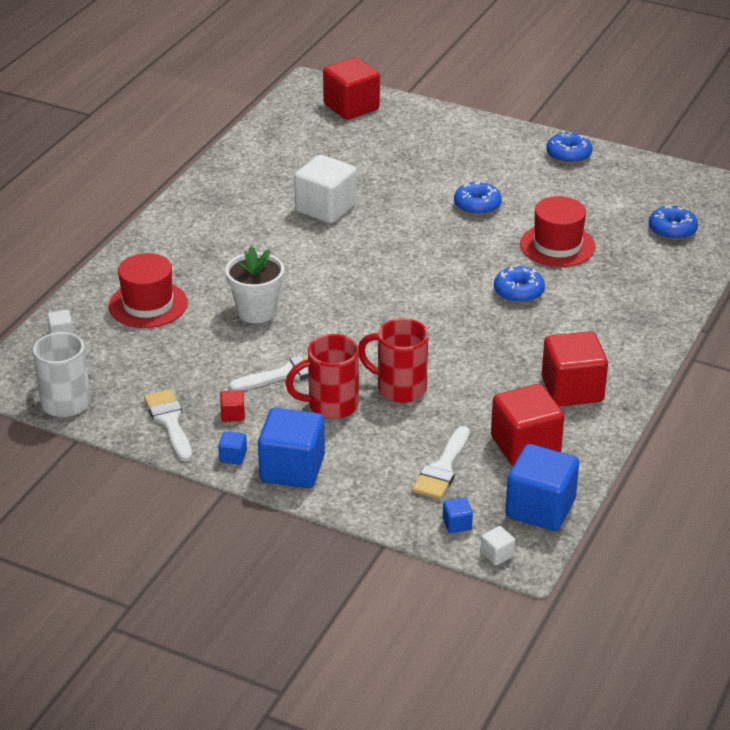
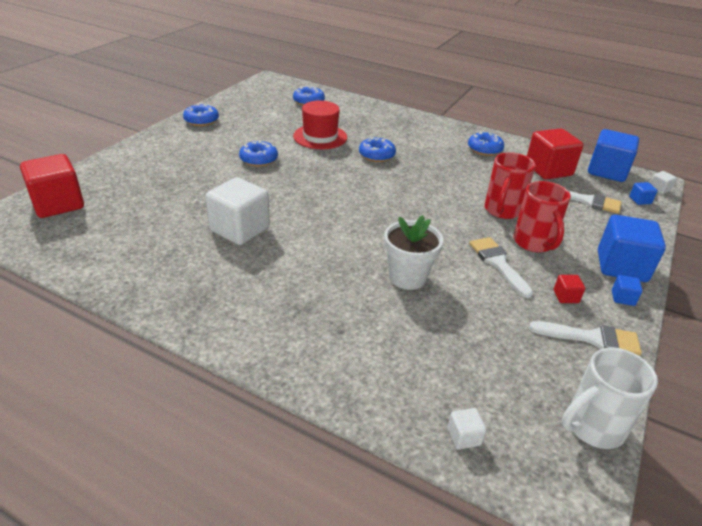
camera: 90 degrees left, 0 degrees up
red hat [109,253,188,328] -> none
white brush [144,389,192,461] -> white brush turned 150 degrees counterclockwise [529,321,642,356]
red cube [542,331,608,406] -> blue donut [468,132,504,156]

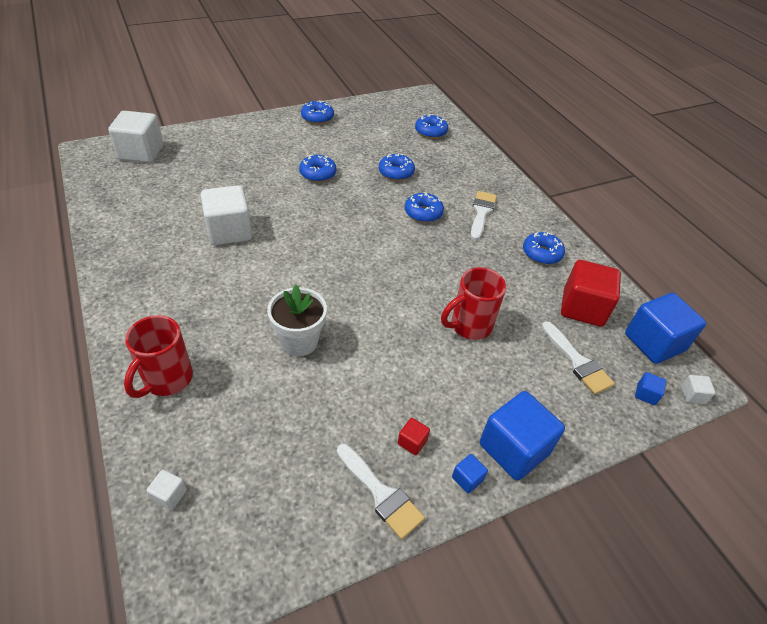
camera: 35 degrees right, 10 degrees up
red cube [20,154,84,218] -> white cube [108,111,163,163]
red hat [293,101,347,149] -> blue donut [379,153,415,181]
white brush [469,237,533,298] -> white brush moved to [470,191,497,240]
red mug [513,181,571,253] -> red mug moved to [124,315,193,398]
white mug [562,347,658,449] -> none

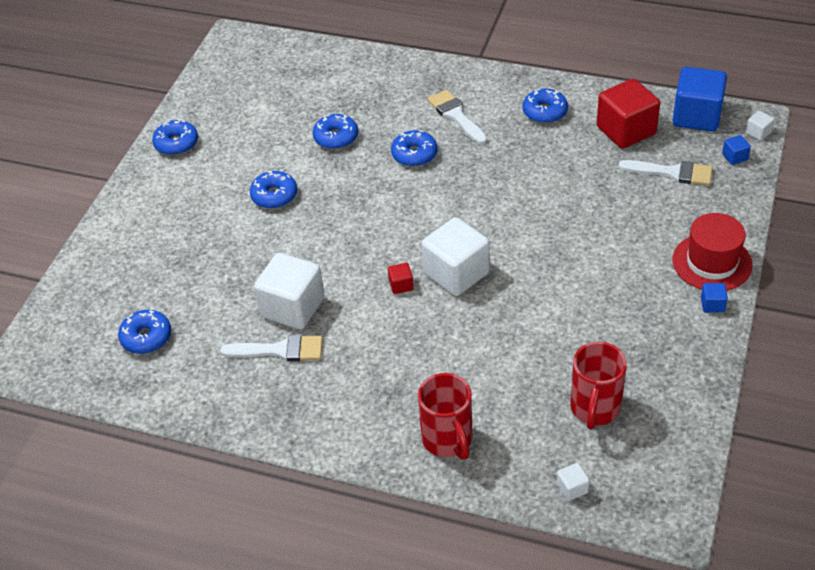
camera: 40 degrees left, 0 degrees up
white cube [108,111,163,163] -> white cube moved to [422,217,490,296]
white flower pot [267,284,327,356] -> none
white brush [337,444,425,540] -> white brush moved to [220,335,323,362]
red cube [398,418,430,455] -> red cube moved to [388,263,414,294]
blue donut [415,114,448,139] -> blue donut moved to [118,310,171,354]
red mug [441,267,506,340] -> red mug moved to [570,342,627,430]
blue cube [480,391,565,481] -> red hat [673,213,752,291]

